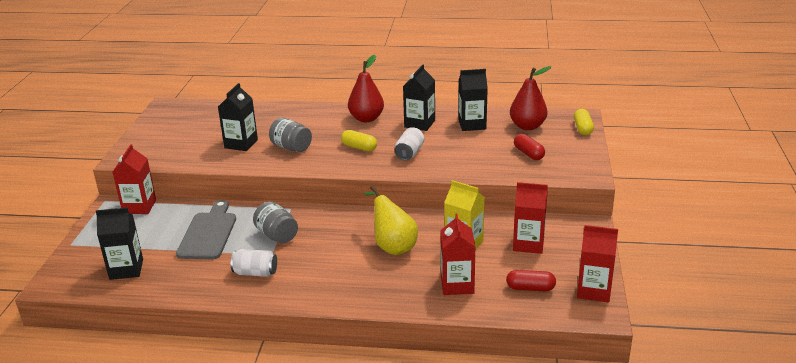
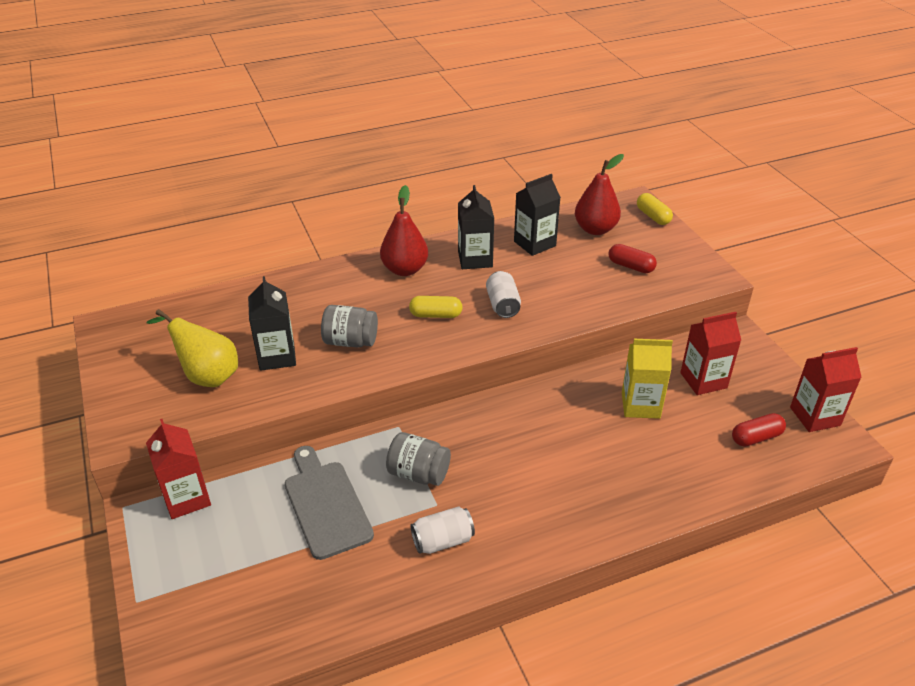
camera: 30 degrees left, 10 degrees up
black carton [96,207,143,280] -> none
yellow pear [363,185,418,255] -> yellow pear moved to [147,309,238,387]
red carton [441,214,475,295] -> none

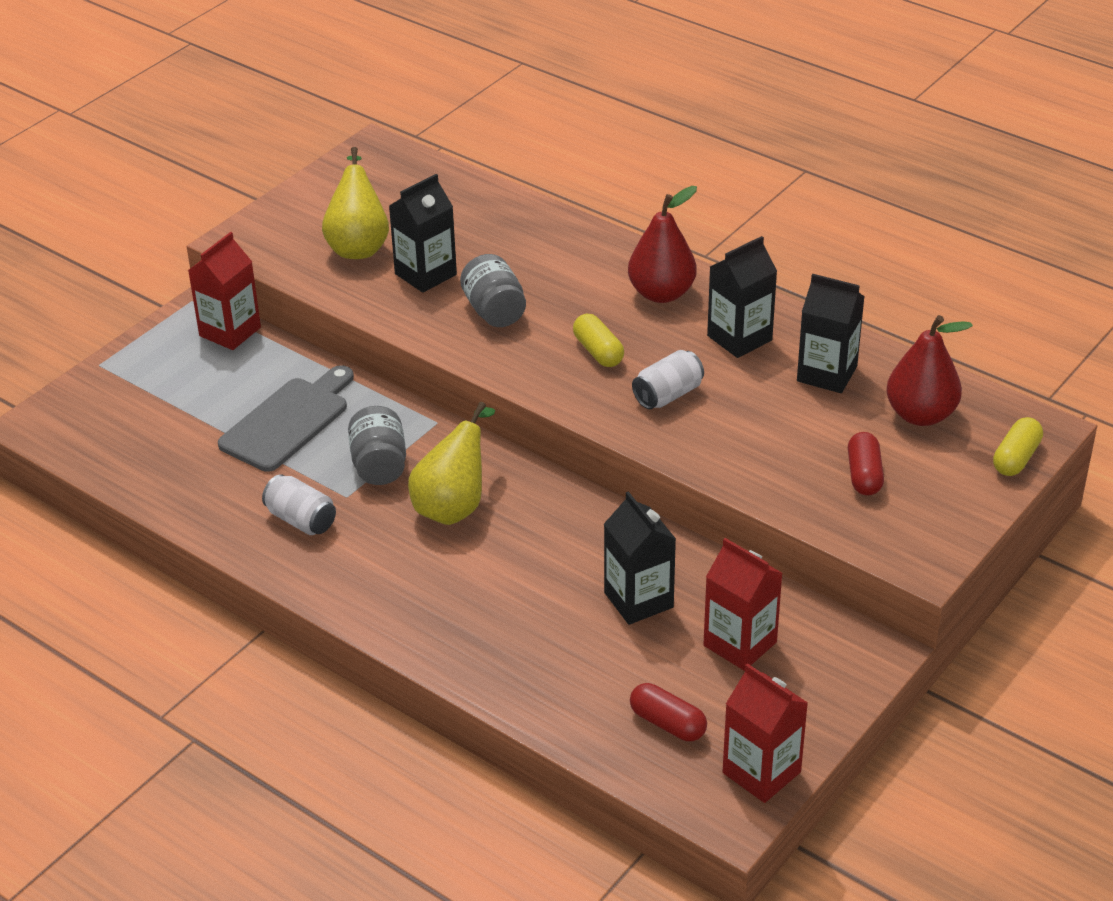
camera: 60 degrees right, 0 degrees up
yellow carton [622,339,673,419] -> black carton [604,491,676,625]
none -> yellow pear [408,402,495,525]

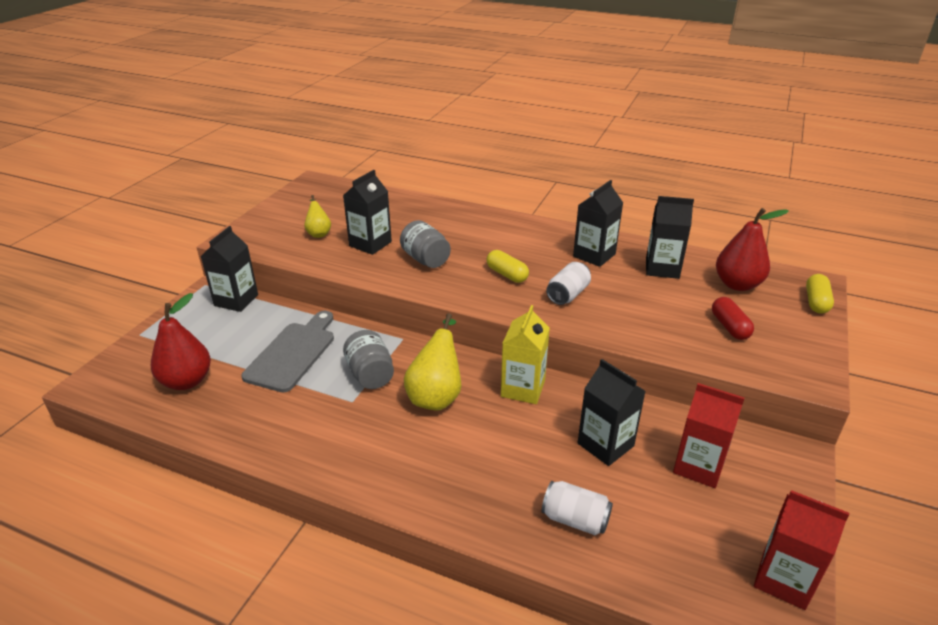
camera: 15 degrees left, 5 degrees down
red carton [188,232,261,350] -> black carton [200,226,258,312]
white can [262,474,336,535] -> white can moved to [542,481,613,535]
yellow pear [322,147,389,259] -> yellow pear [304,195,331,238], size x0.58
red pear [628,186,697,303] -> red pear moved to [151,293,211,390]
red capsule [630,683,707,741] -> none
none -> yellow carton [501,305,550,404]

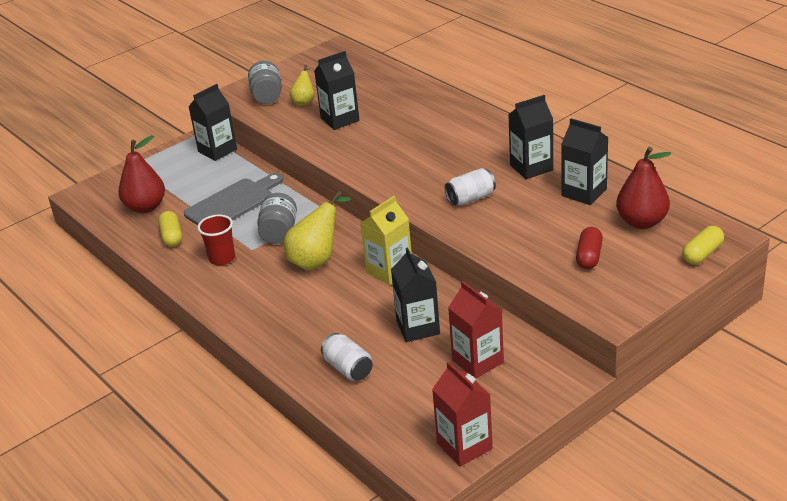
camera: 30 degrees right, 0 degrees up
grey jar [400,220,451,268] -> grey jar moved to [248,61,282,104]
yellow capsule [486,250,529,283] -> yellow capsule moved to [158,211,182,247]
none -> red cup [197,215,235,266]

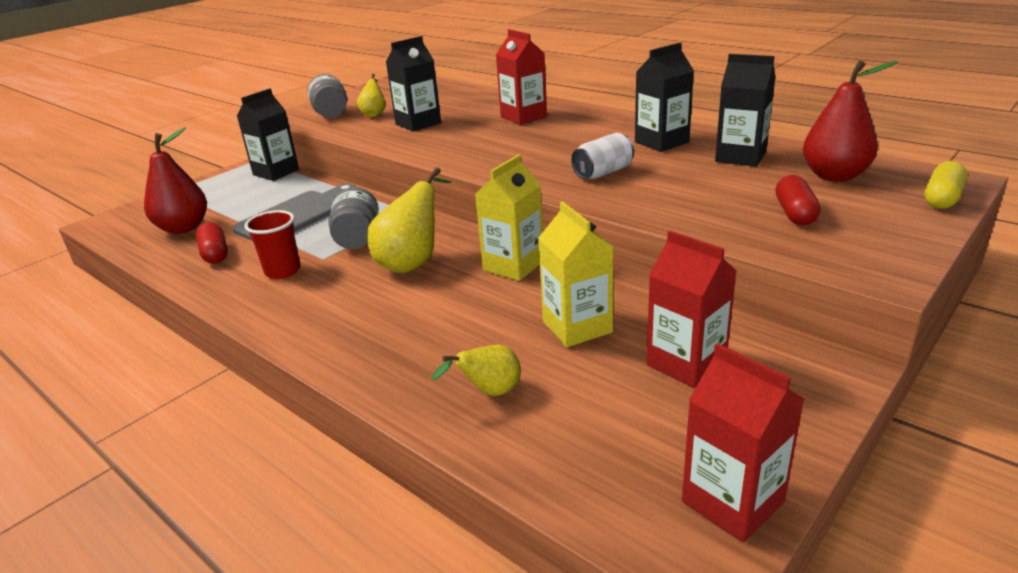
camera: 10 degrees left, 5 degrees down
yellow capsule [158,211,182,247] -> red capsule [196,222,228,264]
white can [321,333,373,381] -> yellow pear [432,345,521,396]
black carton [391,247,440,342] -> yellow carton [538,201,614,347]
none -> red carton [496,29,547,125]

